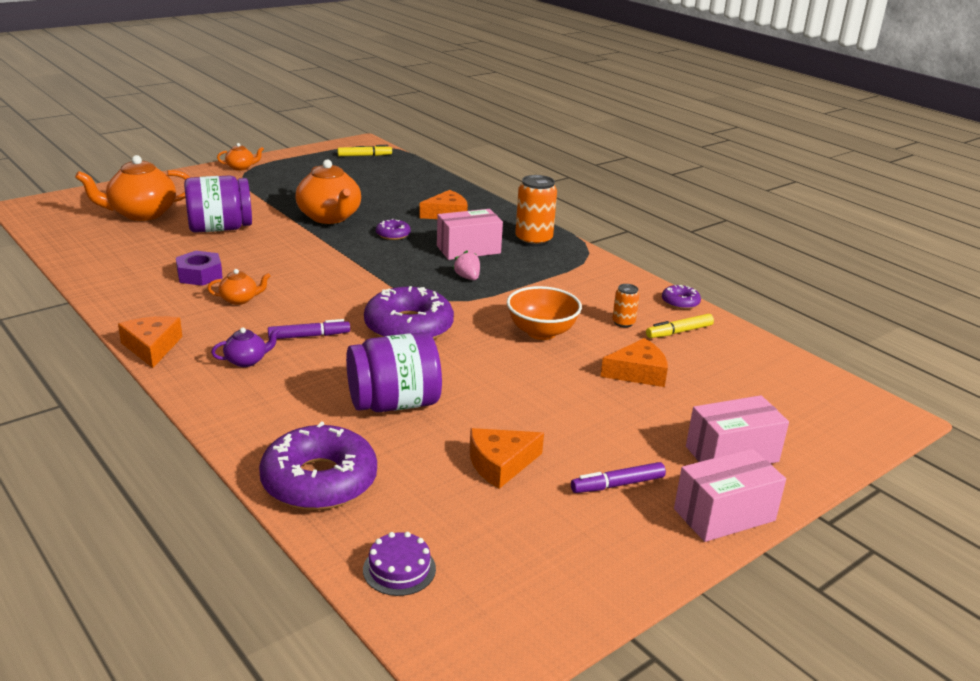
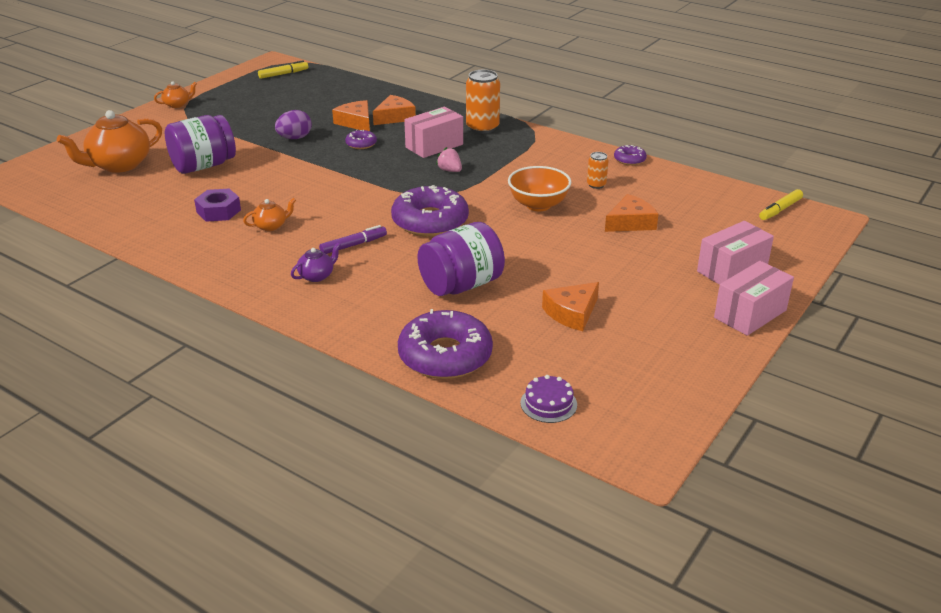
camera: 15 degrees left, 5 degrees up
orange cheese [118,316,182,368] -> orange cheese moved to [332,100,370,131]
orange teapot [295,160,361,224] -> purple egg [275,110,312,139]
purple marker [571,462,666,493] -> none
yellow marker [646,314,714,338] -> yellow marker moved to [759,189,803,220]

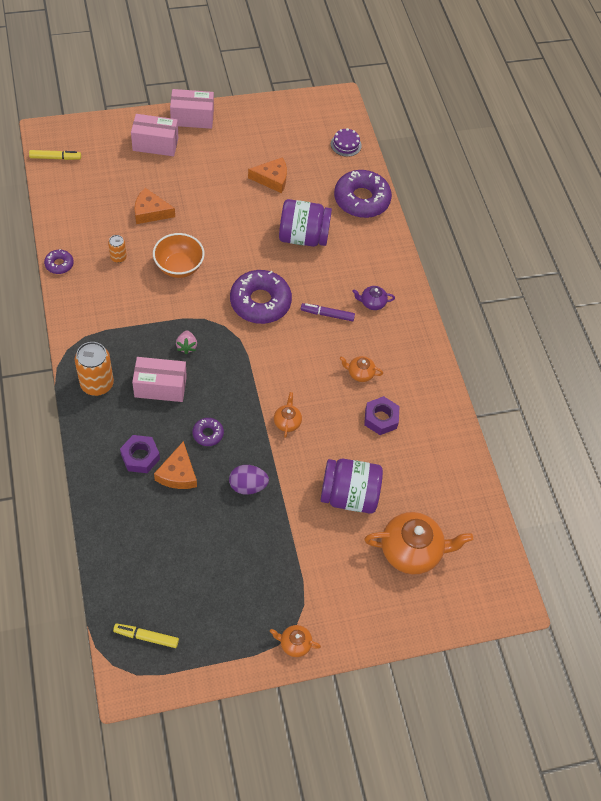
camera: 145 degrees left, 25 degrees up
orange cheese [373,95,416,125] -> purple nut [120,435,160,473]
none -> orange teapot [274,392,302,438]

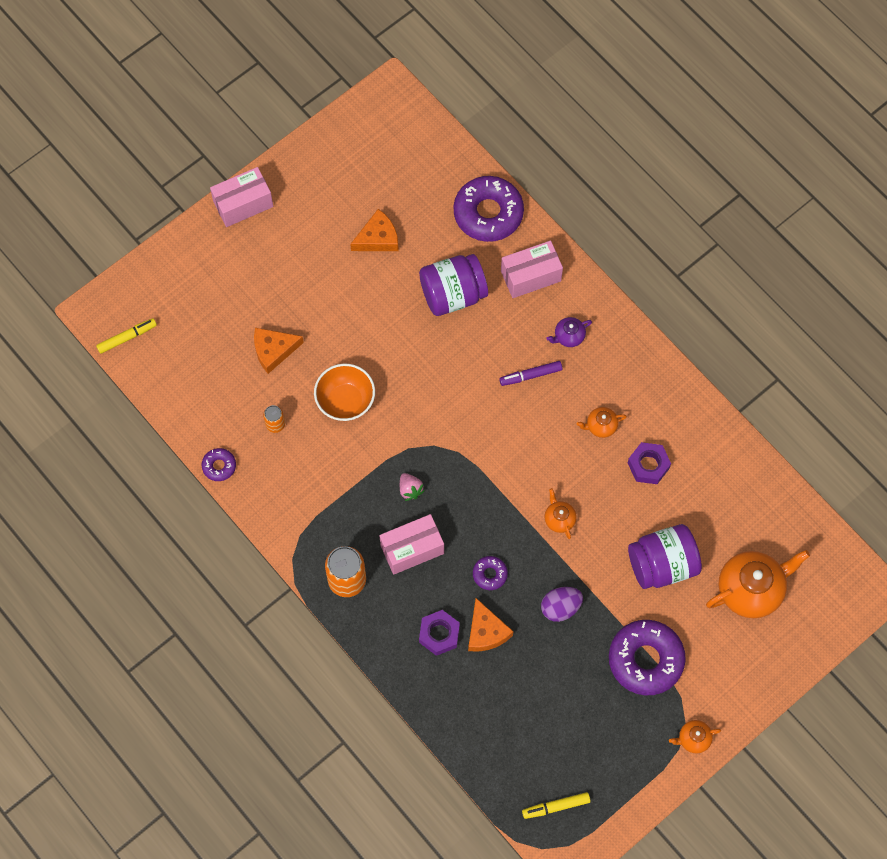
camera: 20 degrees left, 10 degrees up
pink box [131,114,178,156] -> pink box moved to [501,241,563,298]
purple donut [230,270,292,324] -> purple donut moved to [609,620,686,695]
purple cake [331,128,362,157] -> none

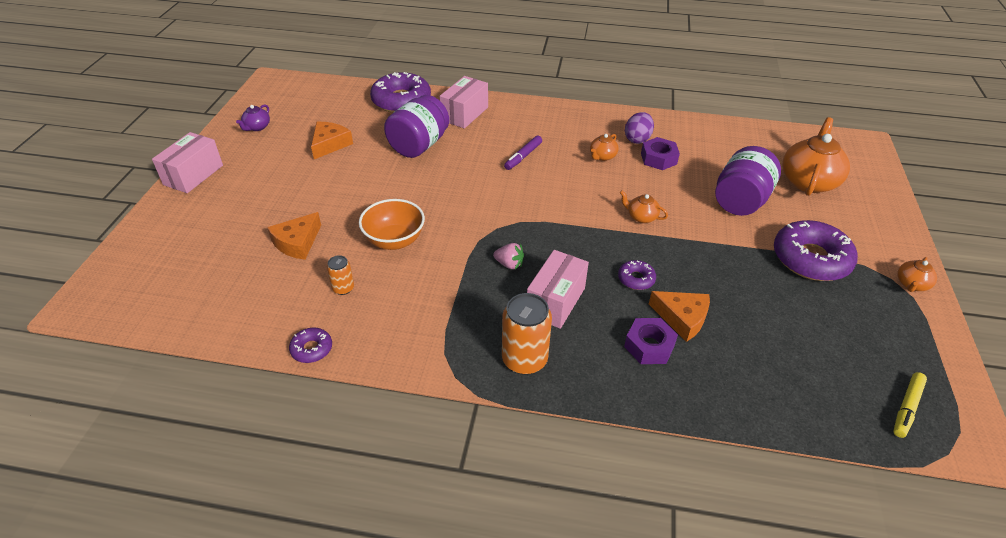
camera: 40 degrees left, 25 degrees down
yellow marker [96,318,157,354] -> none
purple egg [541,587,583,622] -> purple egg moved to [625,112,654,144]
purple teapot [546,317,592,347] -> purple teapot moved to [236,105,270,131]

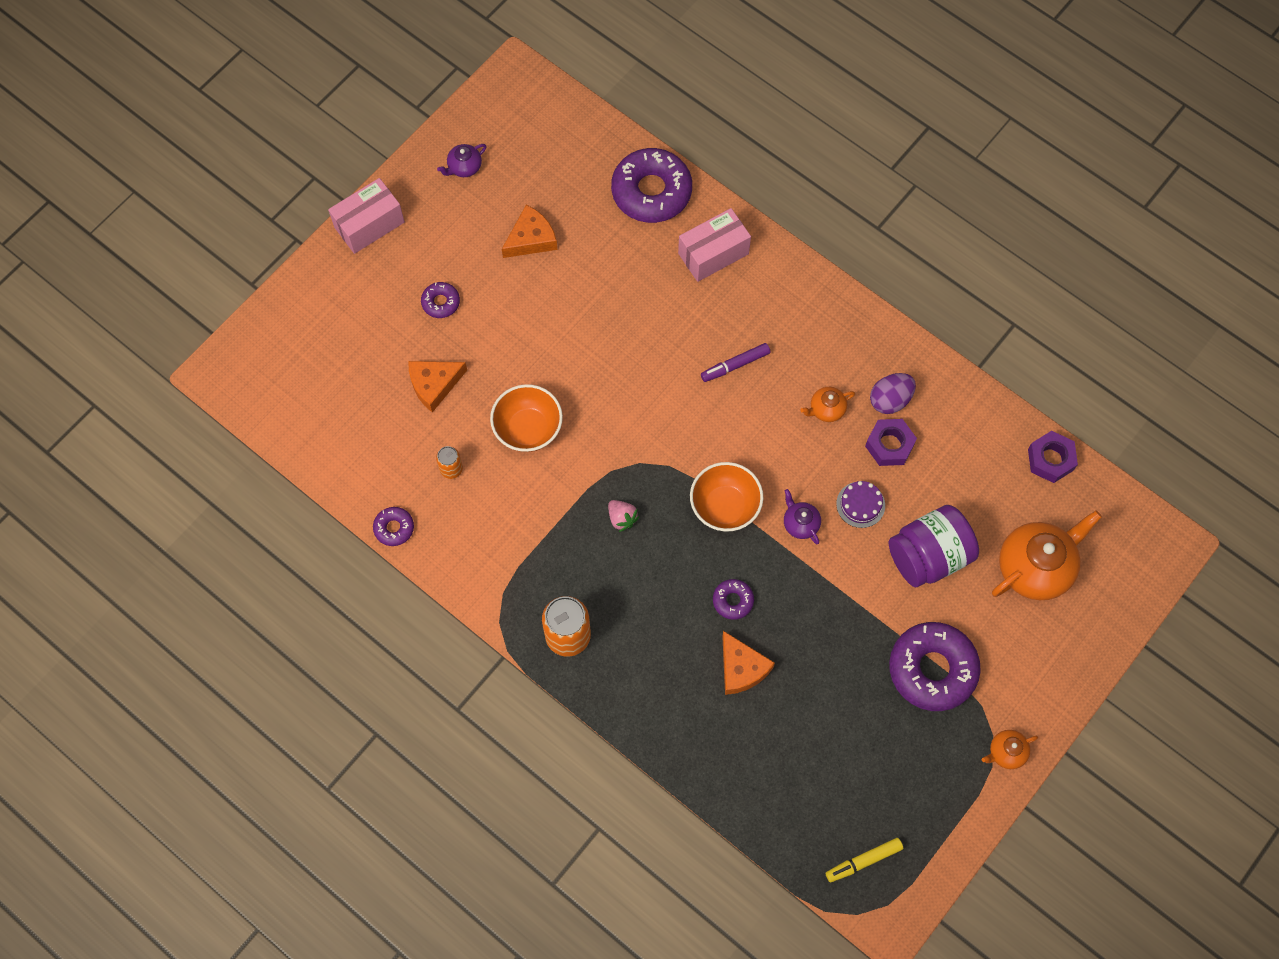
camera: 30 degrees right, 25 degrees up
purple jar [384,95,449,158] -> none
pink box [527,250,589,329] -> none
orange teapot [620,190,668,223] -> purple teapot [784,489,821,544]
purple nut [624,318,678,364] -> purple nut moved to [1028,431,1078,483]
none -> purple donut [421,282,460,318]
none -> orange bowl [690,462,763,531]
none -> purple cake [836,481,885,528]

